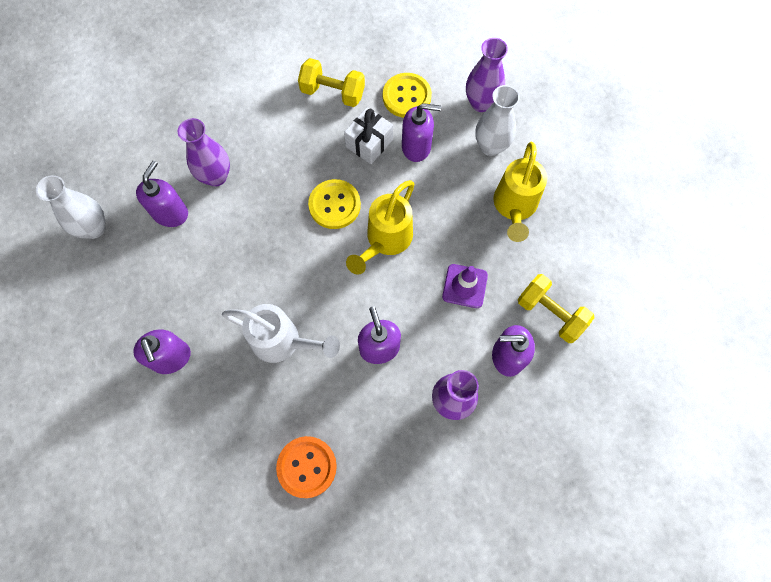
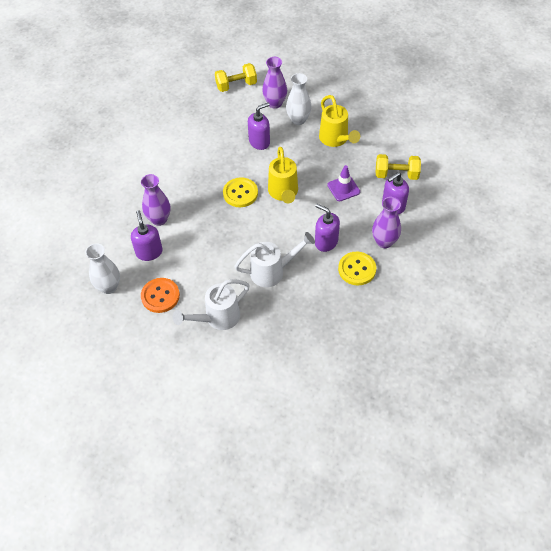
camera: 35 degrees left, 15 degrees down
purple soap dispenser [133,329,191,374] -> white watering can [173,279,250,330]
orange button [276,436,337,498] -> orange button moved to [141,278,180,313]
yellow dumbbell [298,58,365,107] -> yellow dumbbell moved to [215,63,257,92]
white gift [344,107,393,164] -> none
yellow button [383,73,432,118] -> yellow button moved to [338,252,376,286]

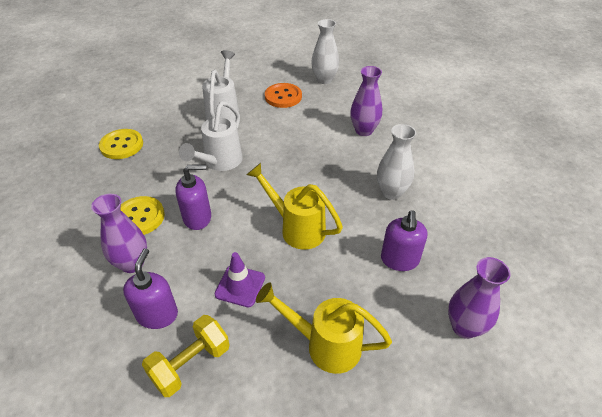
camera: 130 degrees right, 10 degrees down
purple soap dispenser [131,210,163,261] -> none
yellow dumbbell [215,63,257,92] -> none
yellow button [223,177,258,207] -> yellow button moved to [99,129,143,159]
white vase [286,73,312,125] -> white vase moved to [377,124,416,200]

